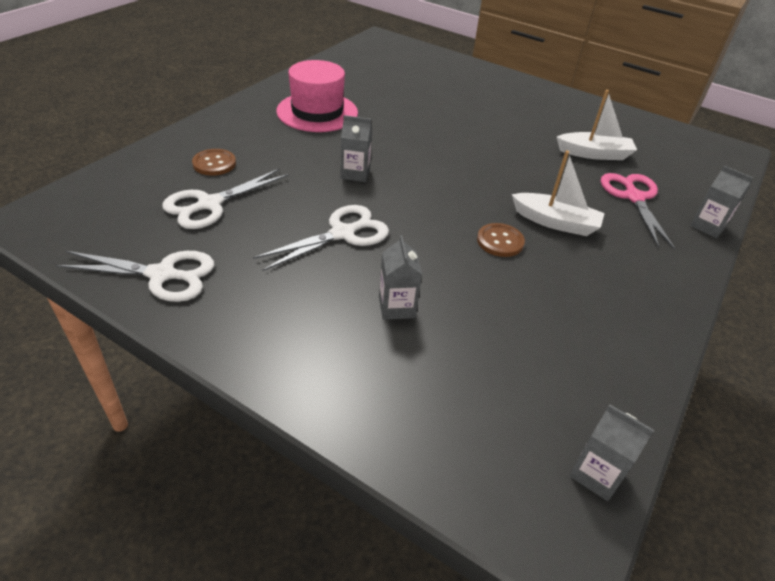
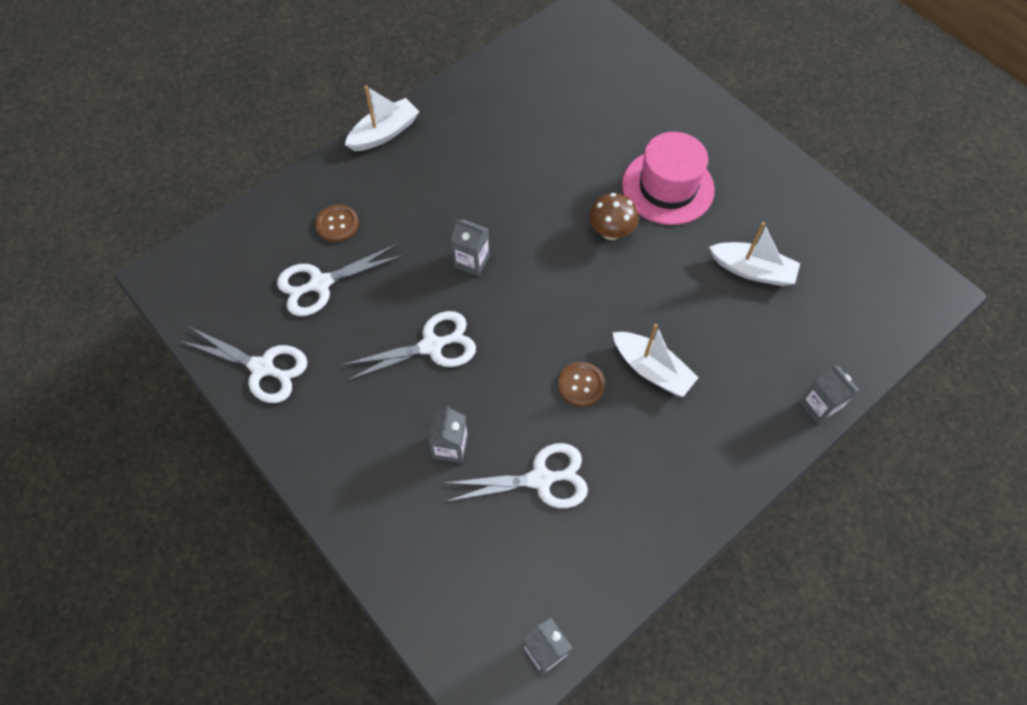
camera: 20 degrees right, 20 degrees up
pink hat [276,60,358,132] -> pink hat moved to [622,132,715,225]
pink scissors [601,173,675,250] -> none
none -> white boat [345,86,419,151]
none -> white scissors [445,443,588,508]
none -> brown mushroom [589,193,639,240]

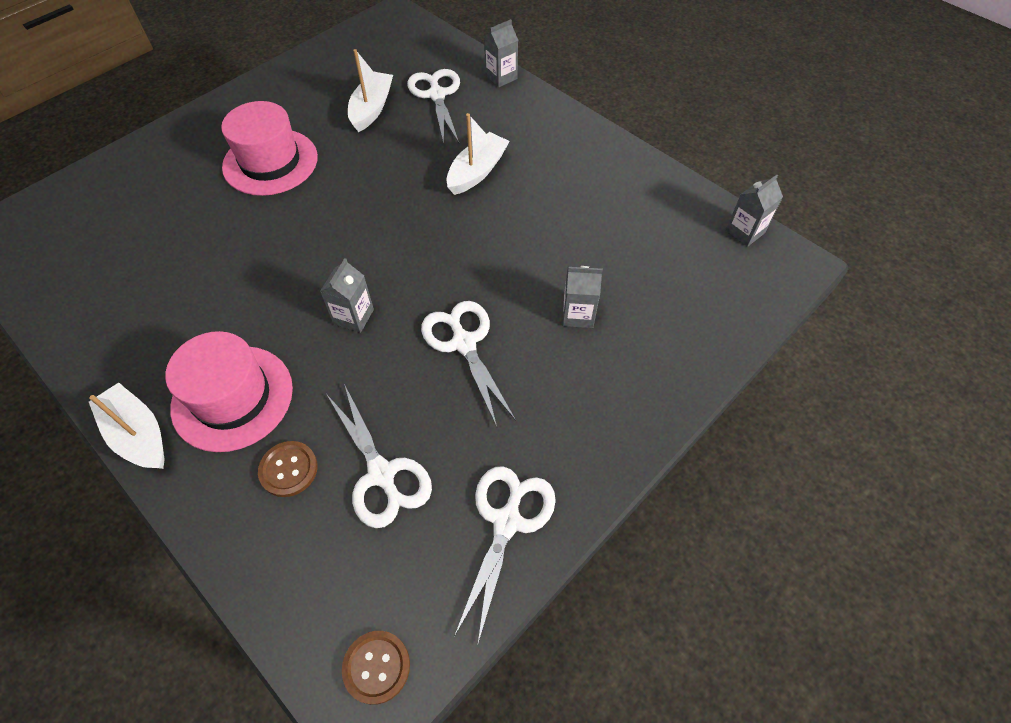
camera: 95 degrees left, 5 degrees down
white scissors [445,443,588,508] -> white scissors moved to [407,69,460,144]
brown button [558,362,605,407] -> brown button moved to [342,631,410,705]
brown mushroom [589,193,639,240] -> none
none -> pink hat [165,331,293,452]

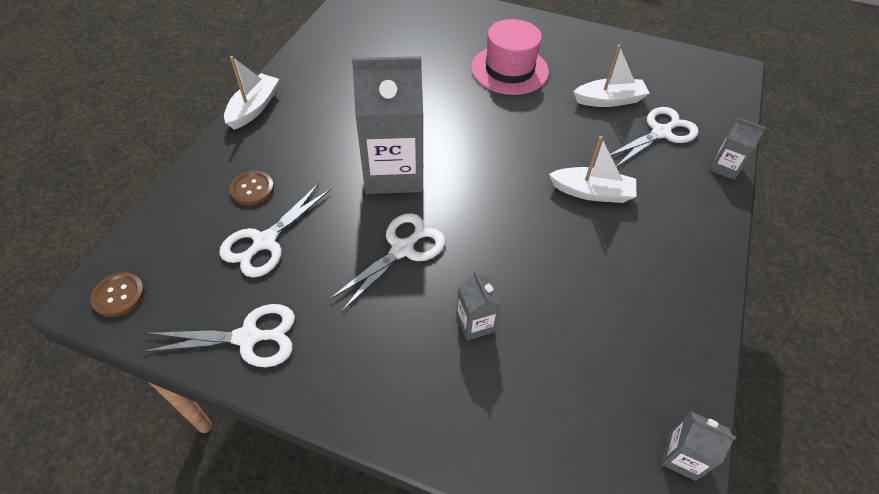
camera: 65 degrees right, 5 degrees down
pink hat [165,331,293,452] -> none
grey carton [320,258,374,333] -> grey carton [352,56,423,194], size x2.22

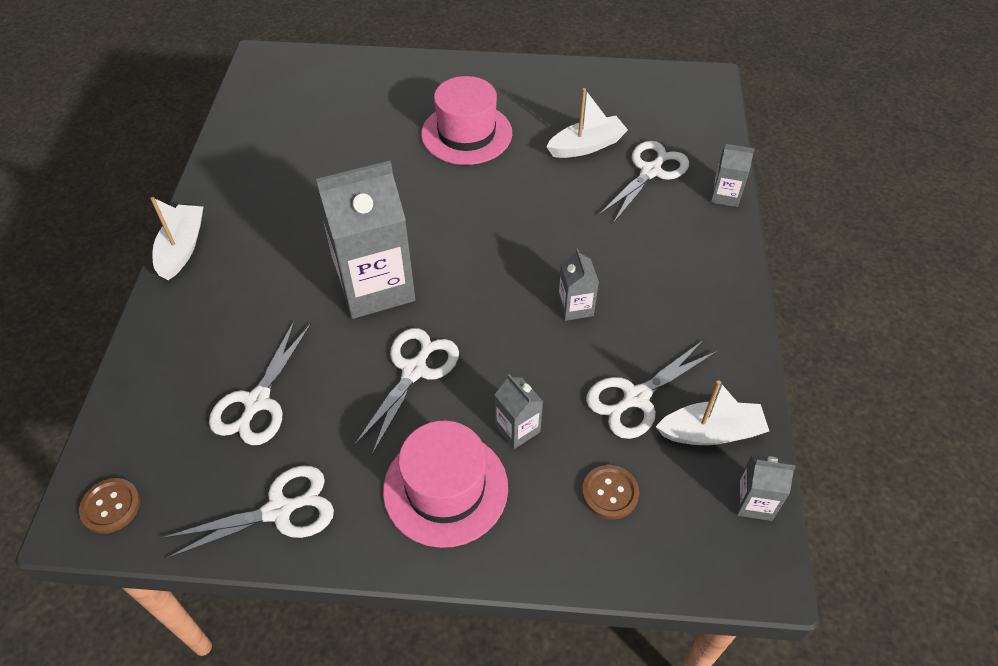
camera: 15 degrees left, 0 degrees up
brown button [230,171,274,206] -> brown button moved to [582,465,639,519]
white boat [549,136,636,203] -> white boat moved to [656,380,769,445]
none -> pink hat [383,421,508,548]
none -> grey carton [558,248,599,321]
none -> white scissors [586,340,718,439]

